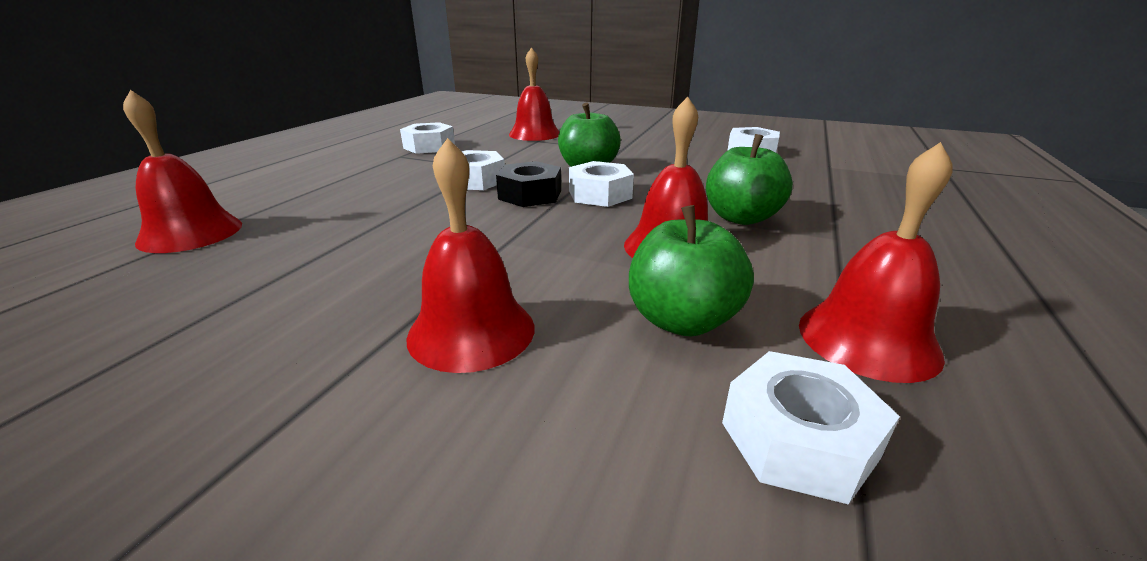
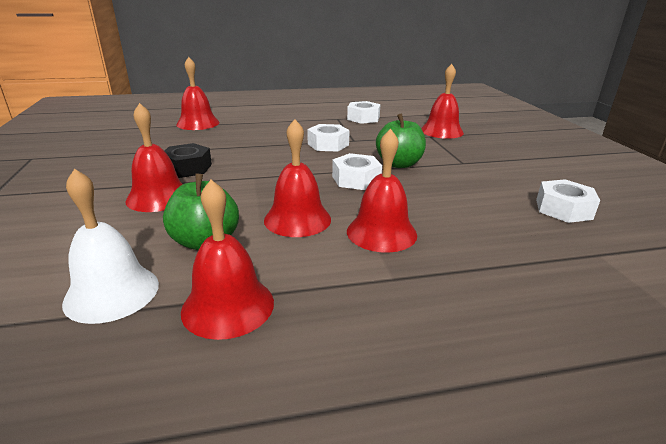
camera: 55 degrees right, 0 degrees up
black nut [496,161,561,207] -> black nut moved to [165,143,212,178]
green apple [706,134,793,225] -> red bell [347,129,417,253]
white nut [722,351,900,505] -> white bell [62,169,159,324]

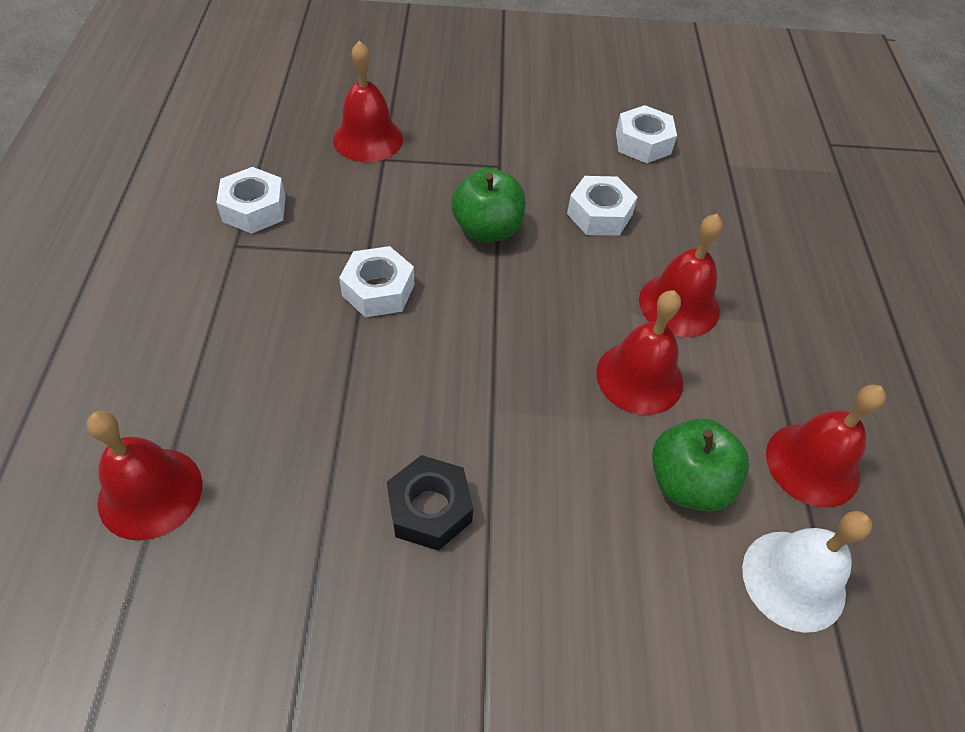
camera: 80 degrees left, 25 degrees up
red bell [126,103,183,212] -> none
white nut [332,153,382,190] -> white nut moved to [567,176,637,236]

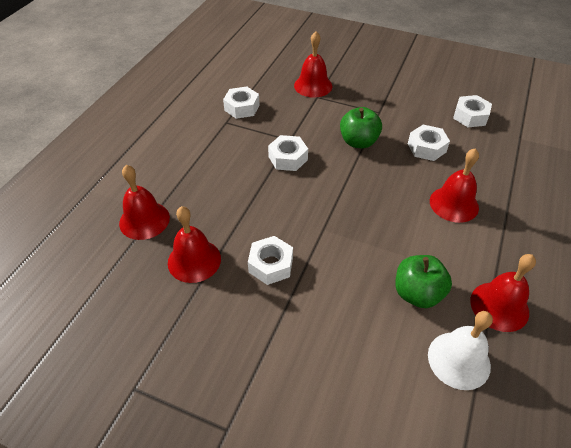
camera: 25 degrees right, 5 degrees down
black nut [387,455,473,551] -> white nut [248,236,293,285]
red bell [596,290,683,415] -> red bell moved to [168,206,221,283]

